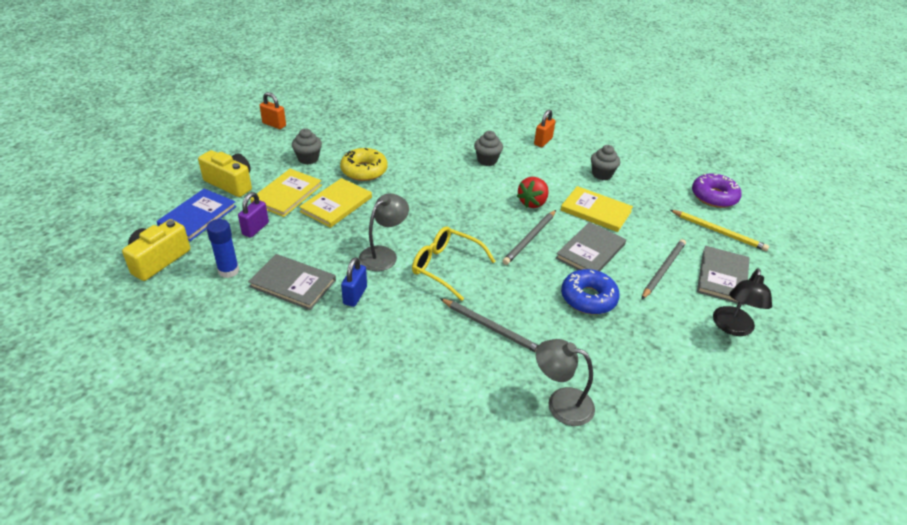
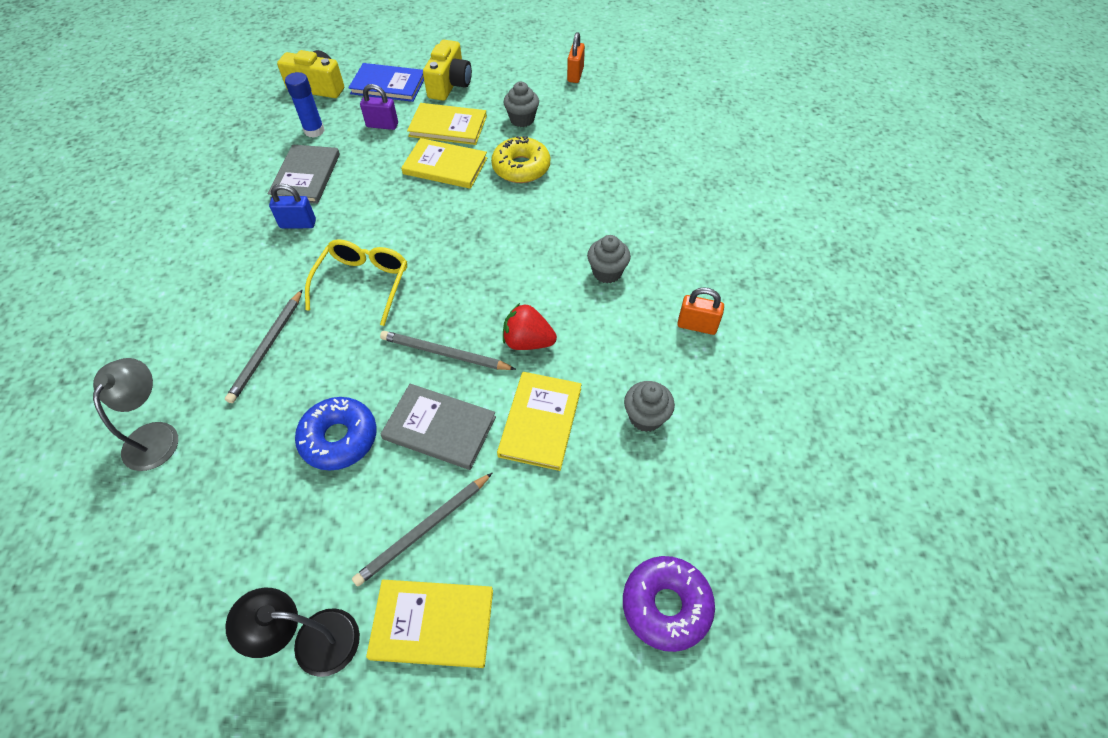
camera: 75 degrees right, 15 degrees up
grey lamp [359,193,409,271] -> none
grey pencil [642,239,686,299] -> grey pencil turned 120 degrees clockwise [352,473,492,586]
yellow pencil [670,210,769,251] -> none
grey book [697,246,749,305] -> yellow book [366,580,493,668]

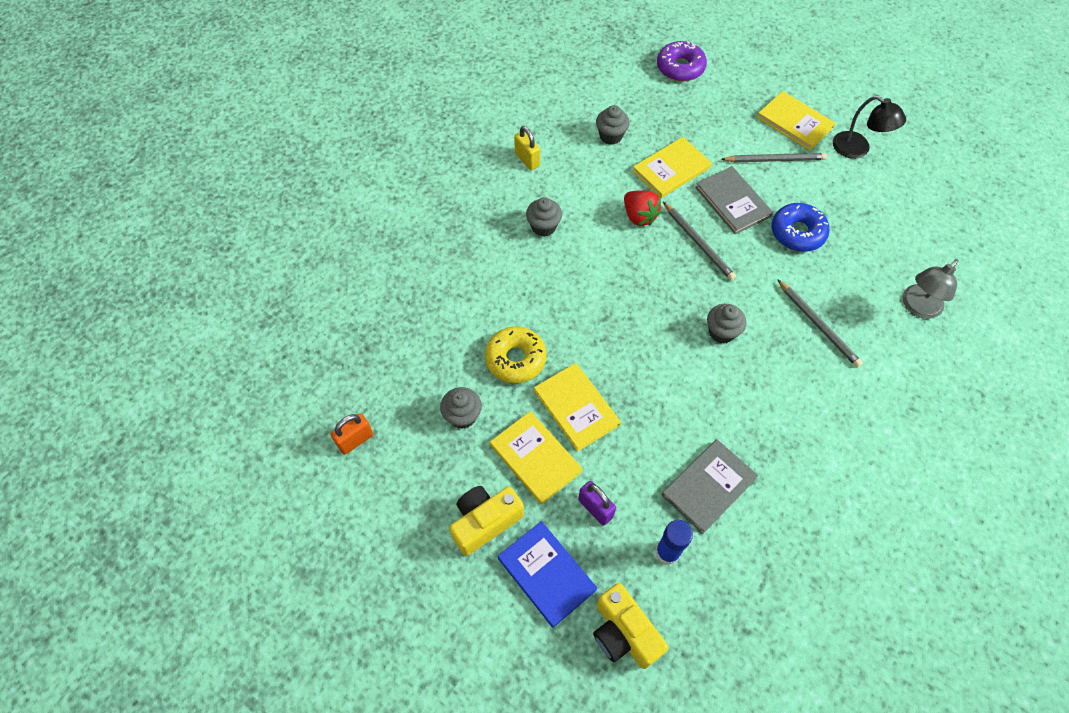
camera: 140 degrees left, 5 degrees up
grey pencil [225,289,303,403] -> grey pencil turned 90 degrees clockwise [777,279,863,368]
blue padlock [269,184,316,228] -> none
yellow glasses [305,239,407,326] -> grey cupcake [707,304,746,344]
orange padlock [677,287,724,335] -> yellow padlock [514,126,540,170]

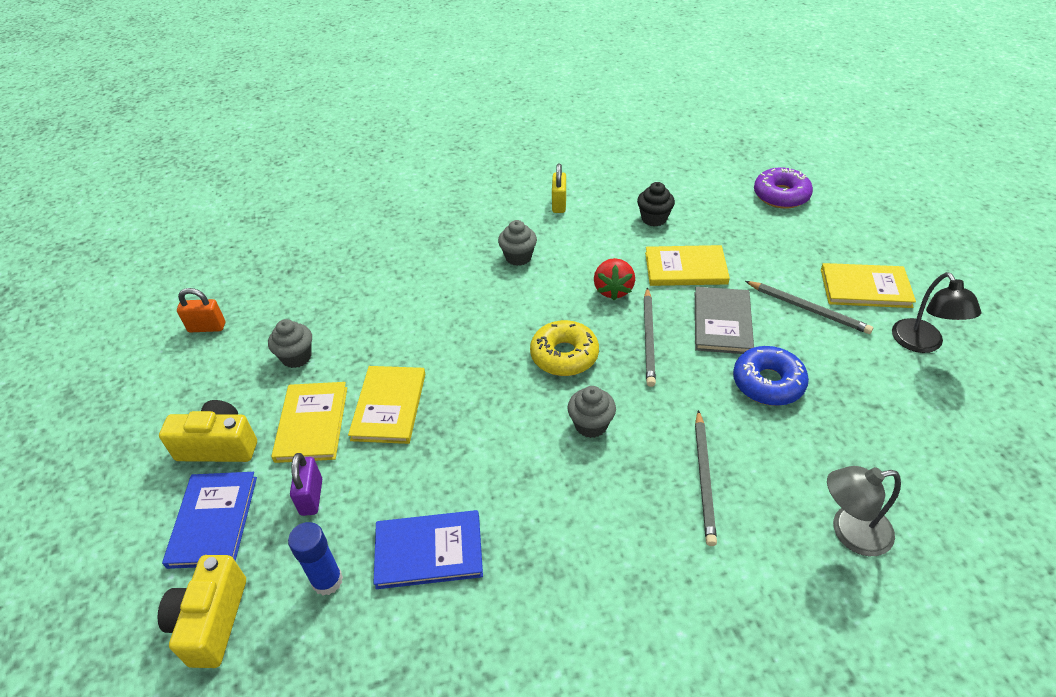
camera: 40 degrees right, 15 degrees down
yellow donut [485,326,547,383] -> yellow donut moved to [530,320,599,376]
grey cupcake [596,105,630,145] -> black cupcake [637,182,675,227]
grey book [662,439,758,534] -> blue book [373,510,483,589]
yellow book [757,91,836,151] -> yellow book turned 75 degrees counterclockwise [821,263,916,308]

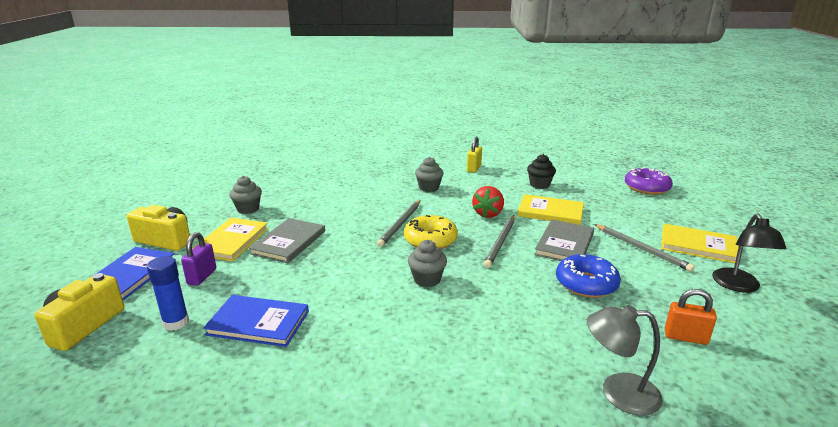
camera: 15 degrees right, 20 degrees down
orange padlock [177,288,225,332] -> orange padlock moved to [665,289,717,345]
yellow book [348,366,425,444] -> grey book [249,218,325,263]
grey pencil [695,410,717,546] -> grey pencil moved to [377,200,420,247]

